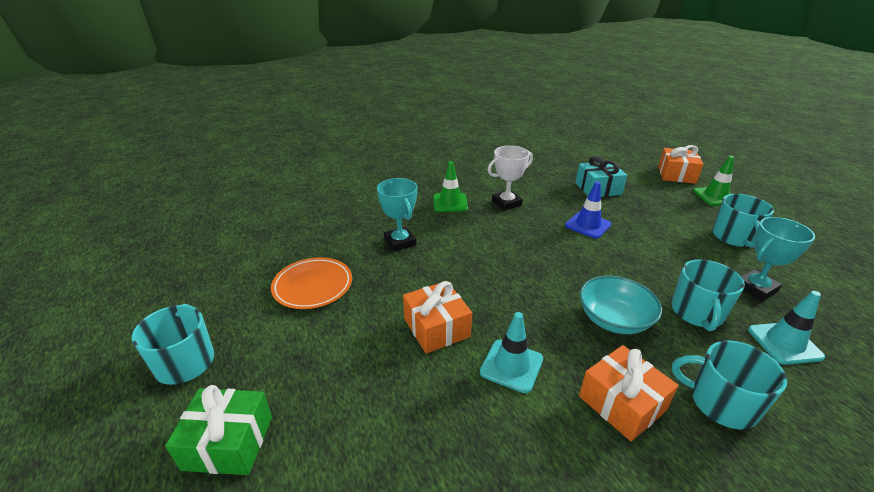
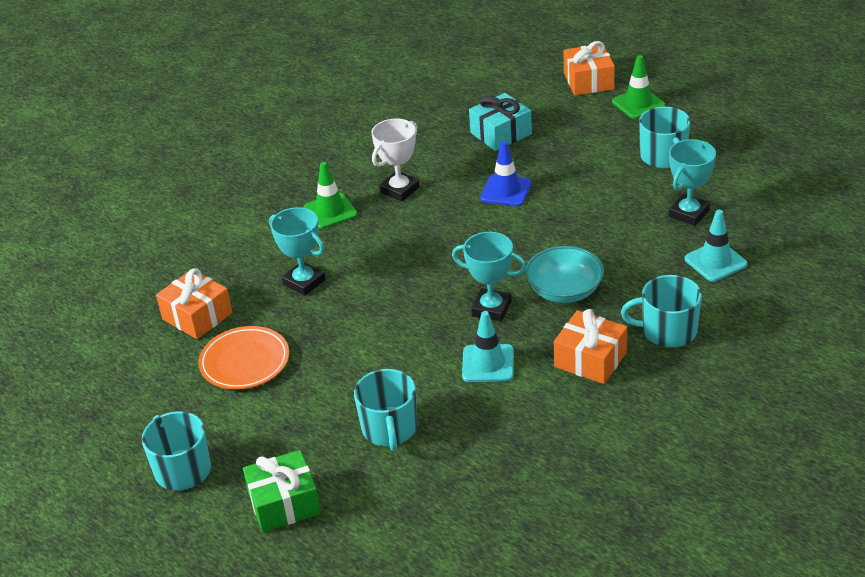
camera: 20 degrees left, 5 degrees up
orange gift [403,281,472,354] -> orange gift moved to [156,268,233,339]
turquoise mug [671,259,745,331] -> turquoise mug moved to [354,369,417,451]
none -> turquoise trophy [452,232,526,321]

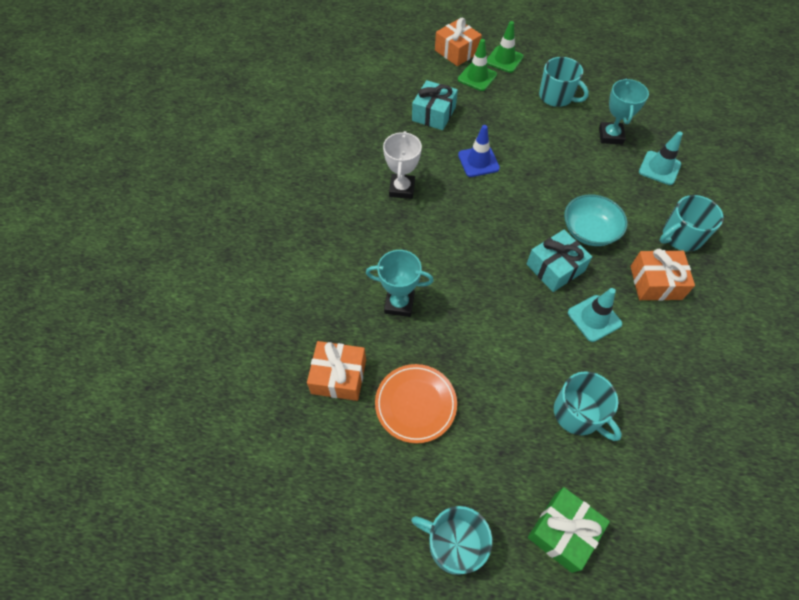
camera: 35 degrees left, 20 degrees up
green traffic cone [303,162,358,229] -> green traffic cone moved to [458,39,497,91]
turquoise trophy [452,232,526,321] -> turquoise gift [527,230,592,292]

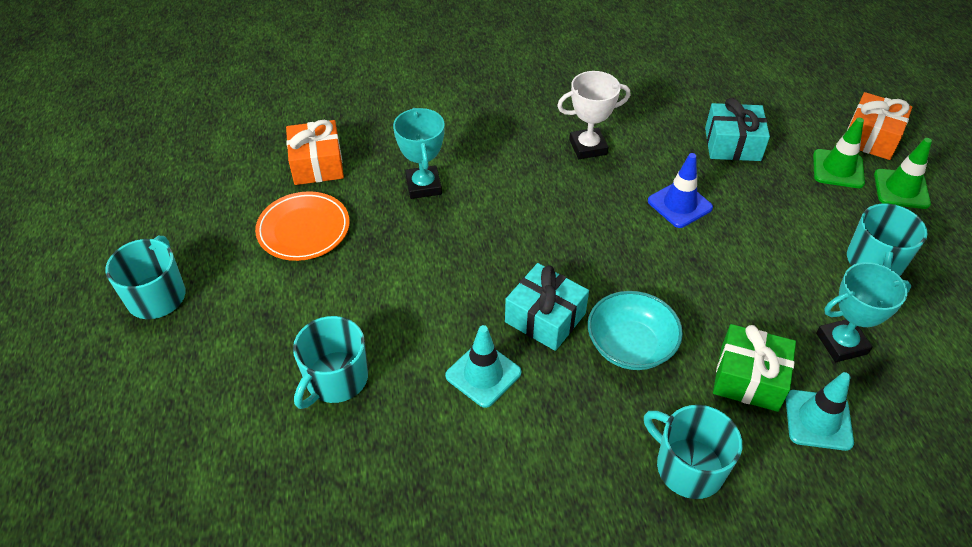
camera: 70 degrees right, 10 degrees down
green gift [528,487,610,573] -> green gift moved to [713,324,796,412]
orange gift [630,249,695,301] -> none

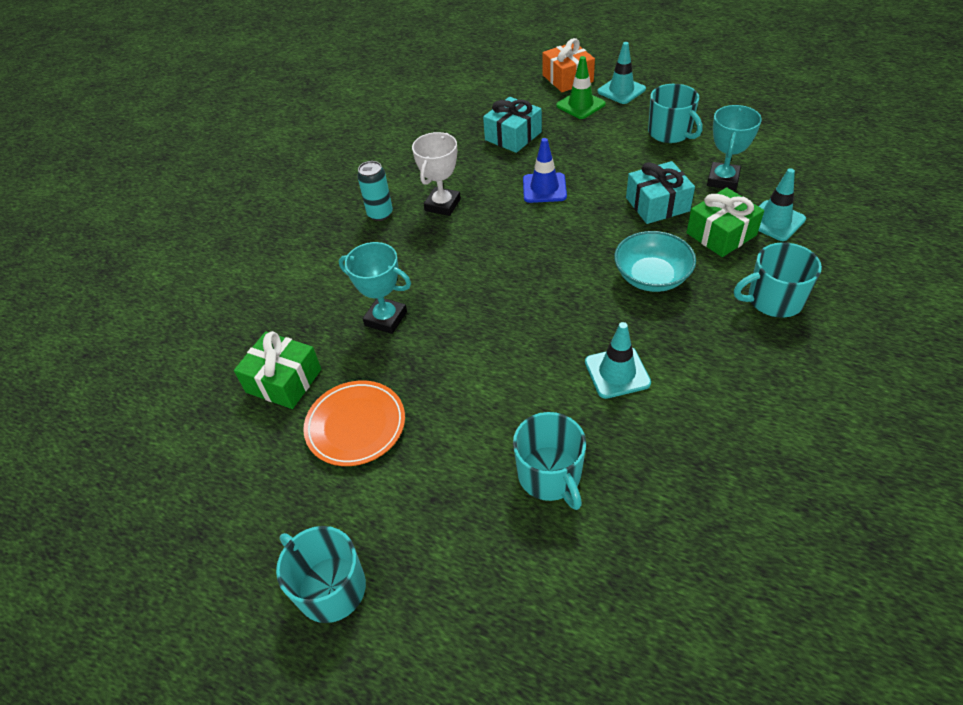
camera: 50 degrees left, 0 degrees up
orange gift [286,120,344,185] -> green gift [234,331,321,409]
turquoise gift [505,263,589,351] -> turquoise gift moved to [626,161,695,224]
green traffic cone [874,138,932,209] -> turquoise traffic cone [597,42,646,104]
none -> turquoise can [357,161,393,221]

